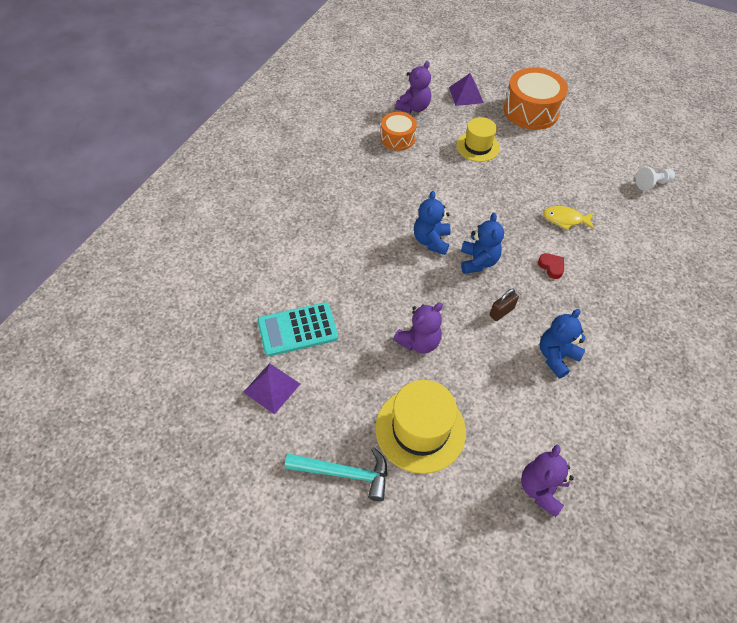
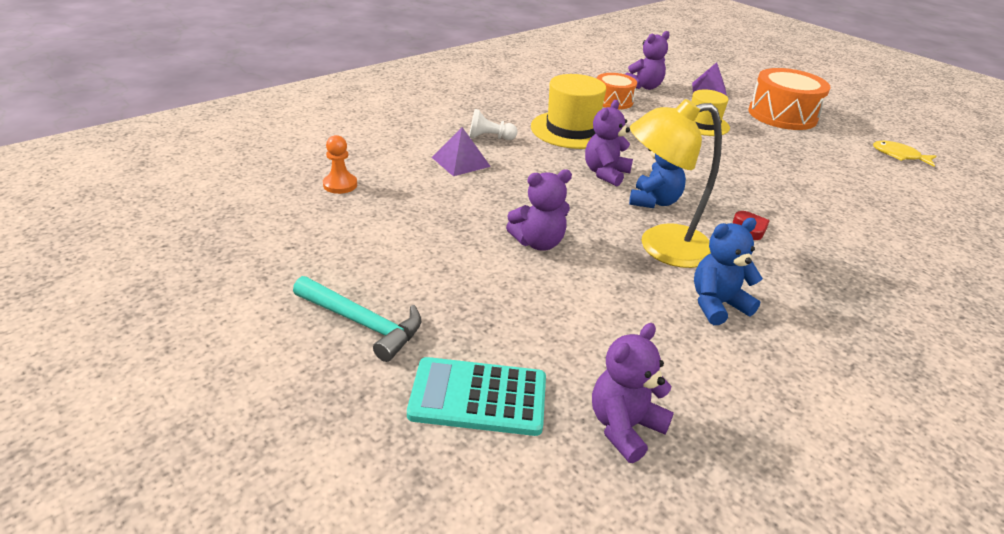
camera: 20 degrees right, 20 degrees down
purple pyramid [243,363,300,415] -> purple pyramid moved to [432,127,491,176]
turquoise calculator [258,302,338,357] -> turquoise calculator moved to [407,357,546,436]
yellow hat [375,380,466,474] -> yellow hat moved to [531,74,606,149]
blue teddy bear [414,191,451,255] -> purple teddy bear [585,100,633,186]
brown padlock [490,289,519,321] -> yellow lamp [630,99,722,268]
yellow fish [543,206,594,230] -> yellow fish moved to [873,141,936,167]
white pawn [636,167,675,191] -> white pawn moved to [469,109,518,140]
none -> orange pawn [323,135,357,194]

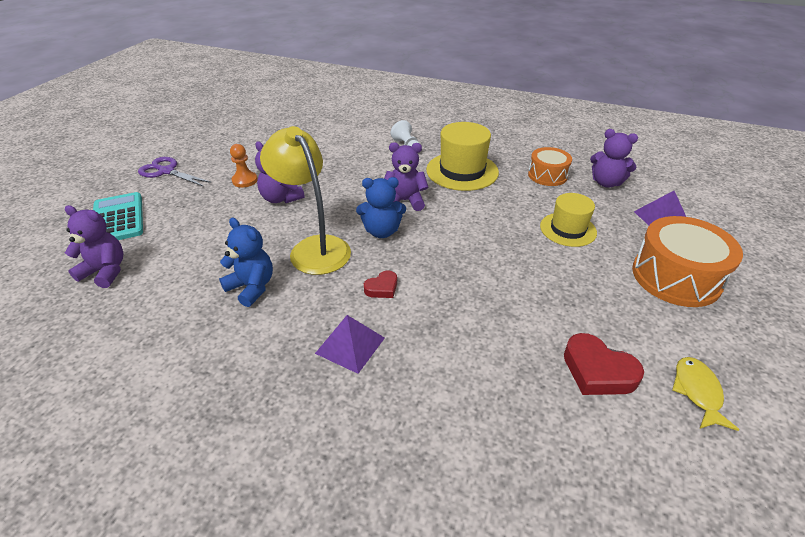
camera: 65 degrees right, 5 degrees up
turquoise hammer [293,276,421,362] -> purple scissors [138,157,211,187]
orange pawn [323,135,357,194] -> orange pawn moved to [230,144,258,188]
purple pyramid [432,127,491,176] -> purple pyramid moved to [315,315,385,374]
none -> red heart [564,333,644,395]

